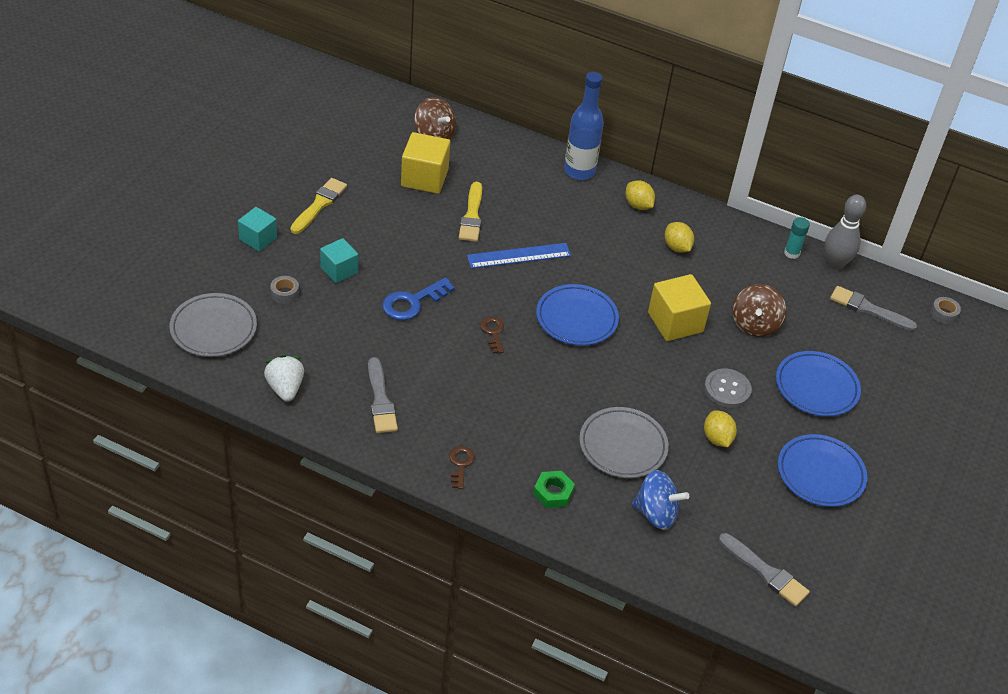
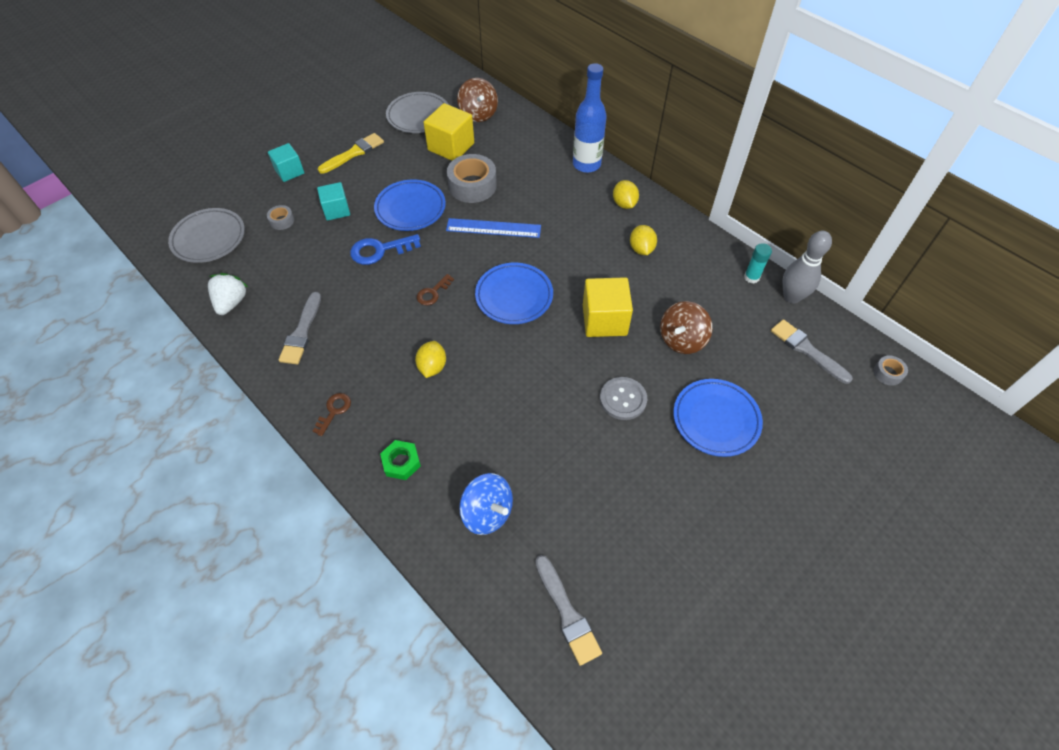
camera: 25 degrees right, 10 degrees up
yellow brush [459,182,482,242] -> grey tape [447,154,497,203]
brown key [480,317,504,353] -> brown key turned 150 degrees counterclockwise [417,274,454,306]
grey plate [579,407,669,478] -> grey plate moved to [386,92,449,133]
yellow lemon [704,410,737,447] -> yellow lemon moved to [415,341,446,378]
blue plate [778,434,867,507] -> blue plate moved to [374,179,446,231]

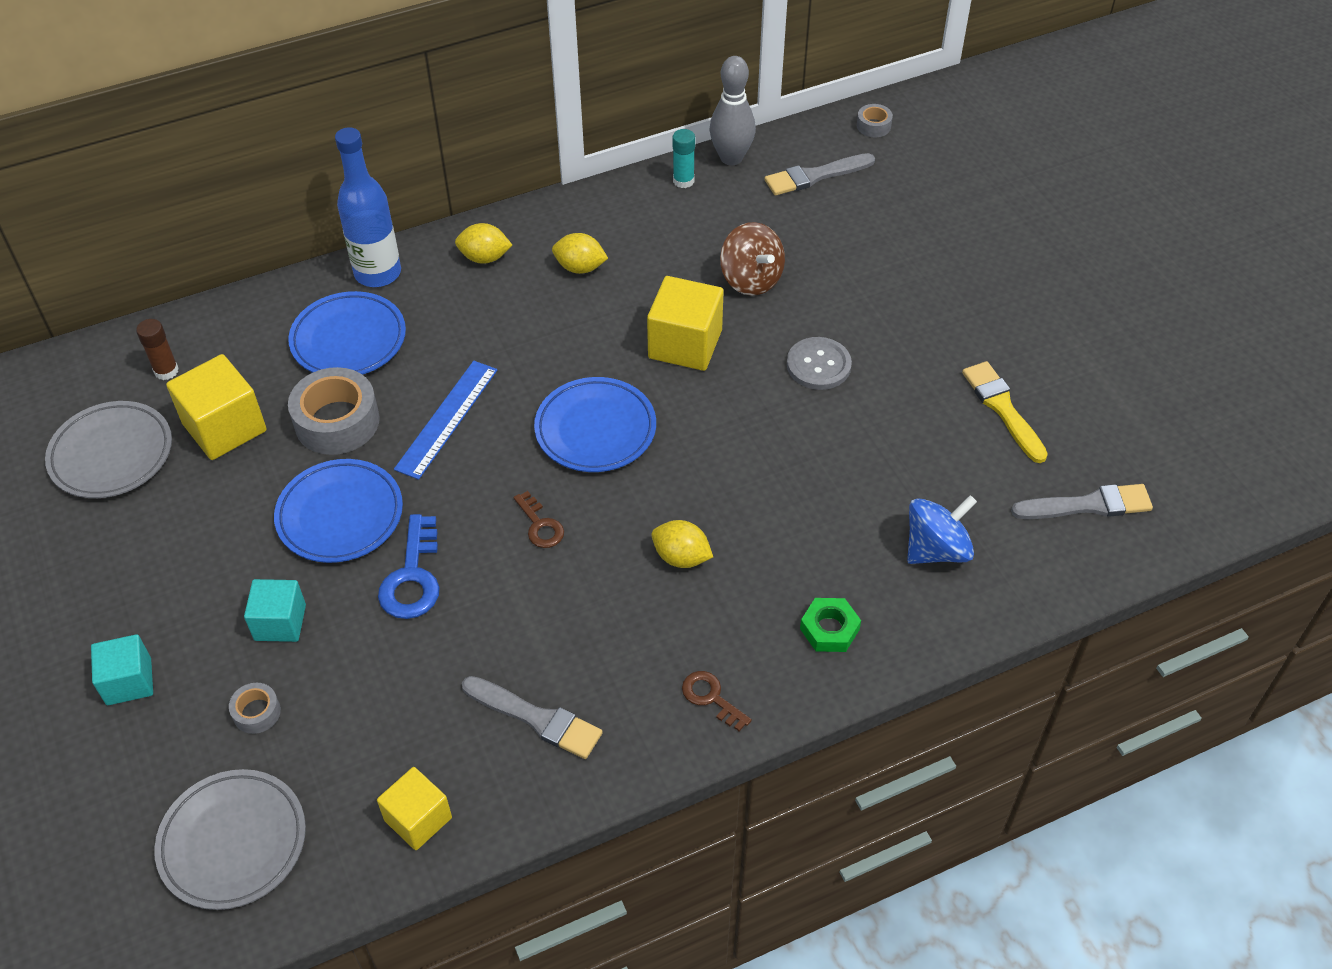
camera: 70 degrees left, 5 degrees down
white strawberry [208,273,248,315] -> yellow cube [377,767,452,850]
yellow brush [318,133,384,174] -> yellow brush moved to [962,361,1048,463]
brown spinning top [457,78,498,122] -> brown glue stick [136,319,179,380]
blue plate [673,379,763,457] -> blue plate moved to [288,291,406,375]

